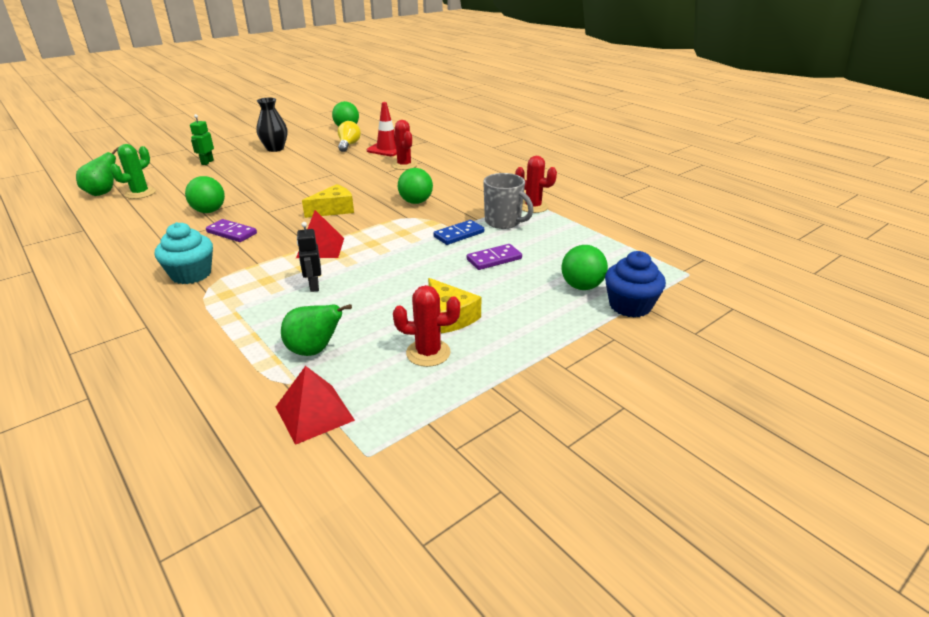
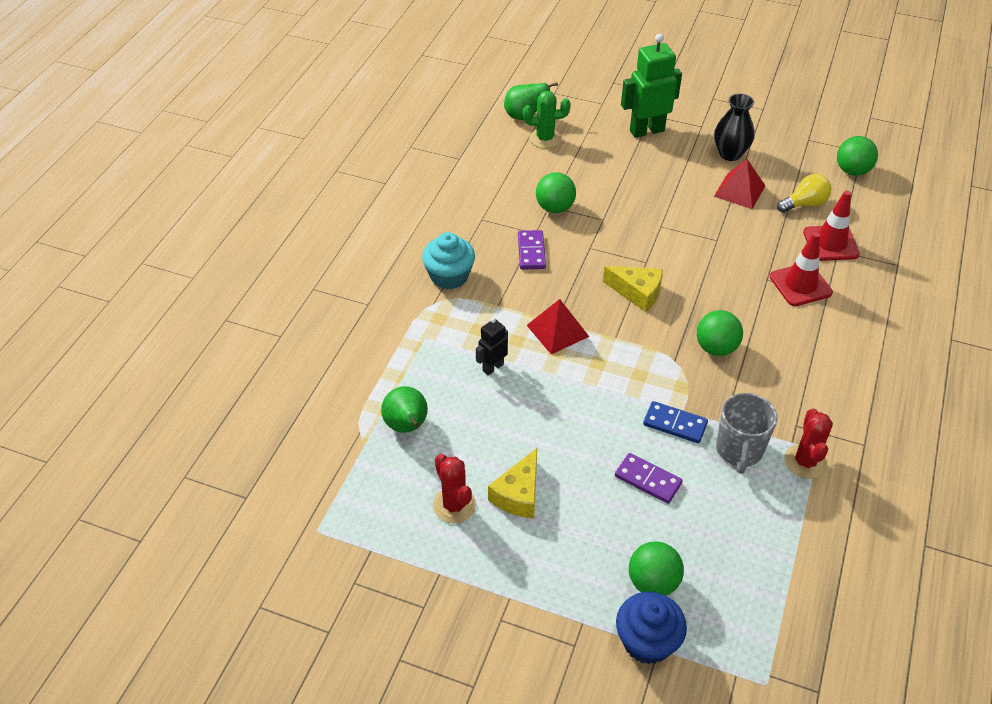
camera: 60 degrees right, 15 degrees up
green robot [190,114,214,165] -> green robot [621,33,682,138], size x1.87
red pyramid [276,366,355,445] -> red pyramid moved to [714,159,765,209]
red cactus [392,120,417,170] -> red traffic cone [770,232,833,306]

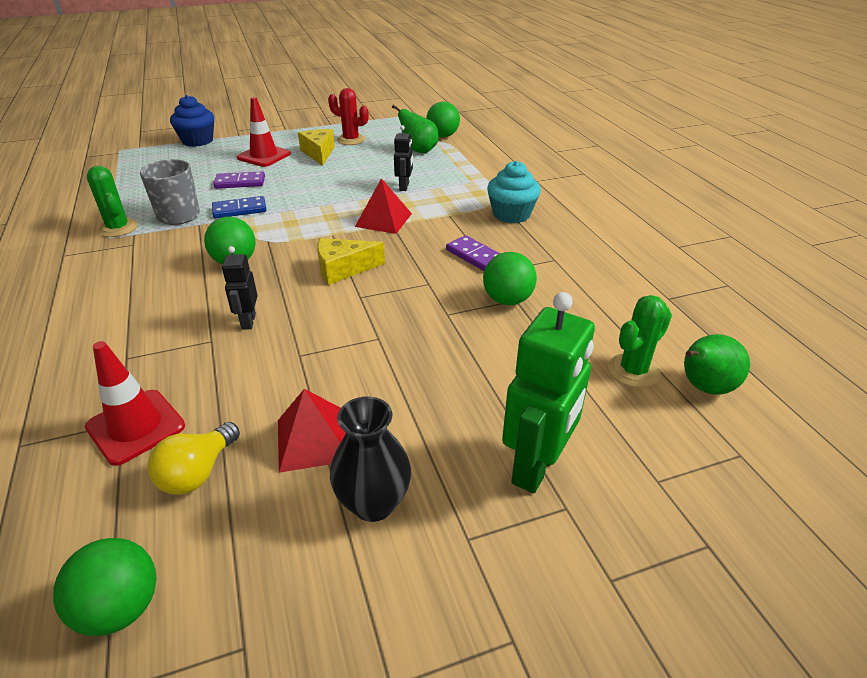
camera: 140 degrees right, 10 degrees down
green ball [629,541,684,596] -> green ball moved to [426,102,460,137]
red traffic cone [770,232,833,306] -> red traffic cone moved to [237,97,291,167]
red cactus [785,409,833,479] -> green cactus [87,166,138,237]
none -> black robot [222,246,258,330]

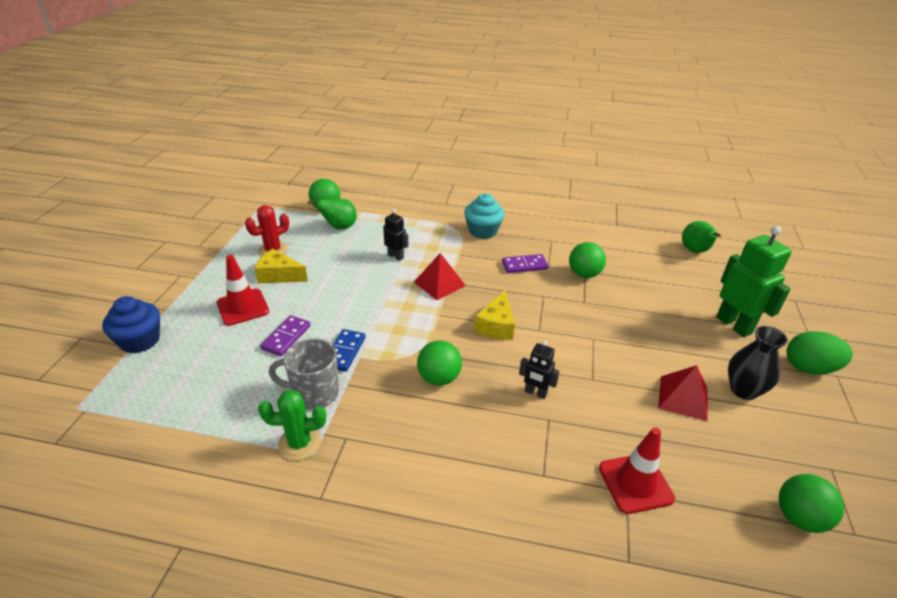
camera: 60 degrees left, 0 degrees up
yellow light bulb [148,422,240,495] -> none
green cactus [608,295,672,388] -> none
none -> green egg [786,331,853,375]

